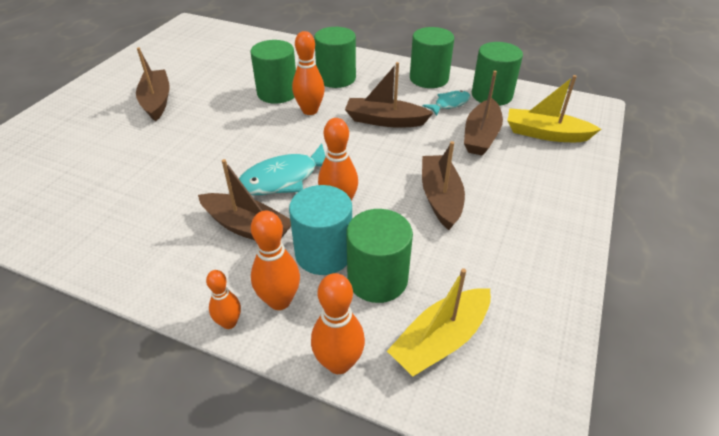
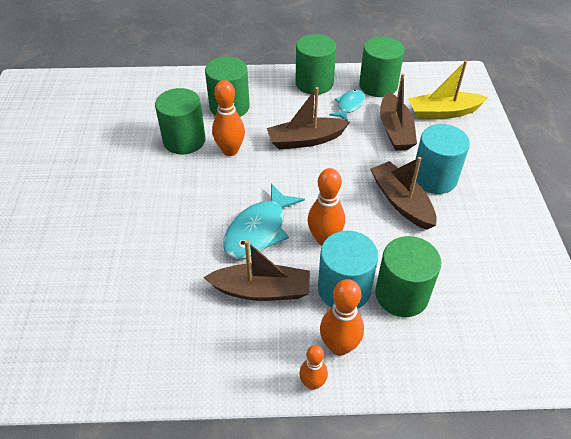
camera: 25 degrees left, 5 degrees up
brown boat [136,47,170,121] -> none
orange bowling pin [311,273,365,374] -> none
yellow boat [387,268,491,376] -> none
none -> turquoise cylinder [415,124,470,194]

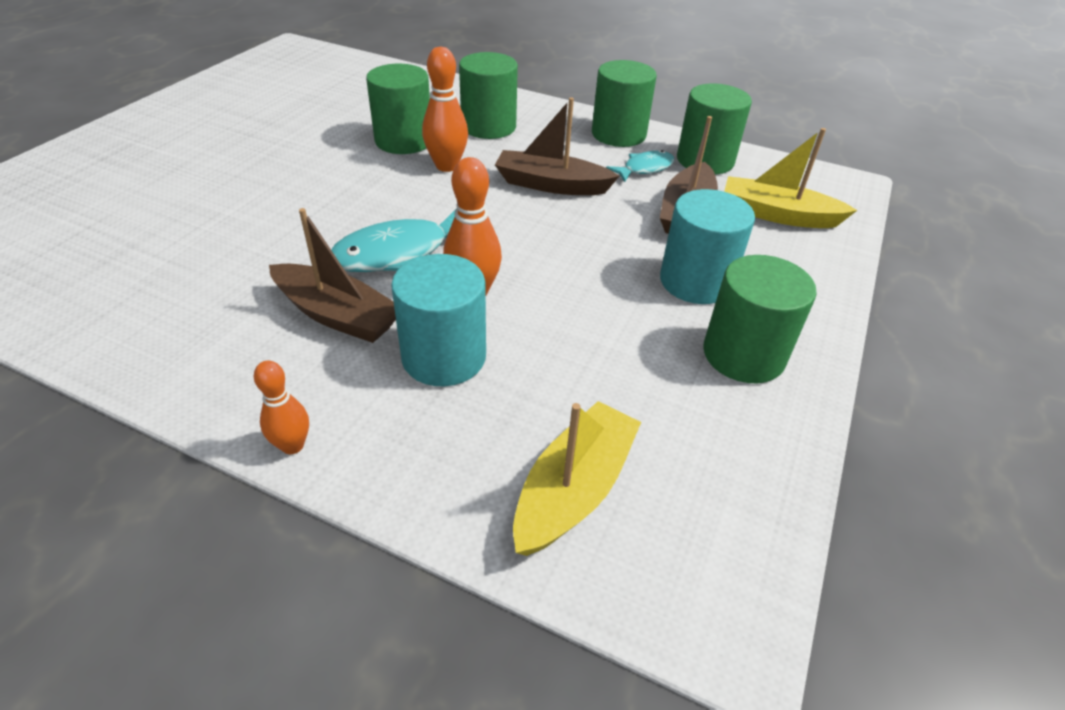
camera: 25 degrees right, 5 degrees down
orange bowling pin [320,279,364,356] -> none
brown boat [370,157,437,230] -> none
green cylinder [375,236,441,317] -> green cylinder moved to [703,255,817,383]
none -> yellow boat [513,401,641,556]

